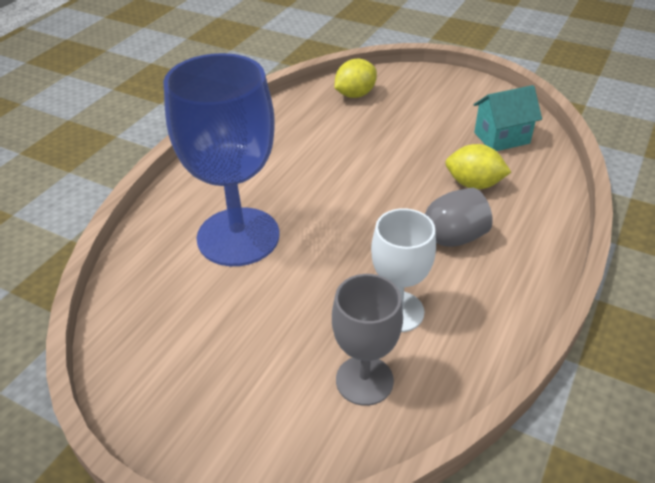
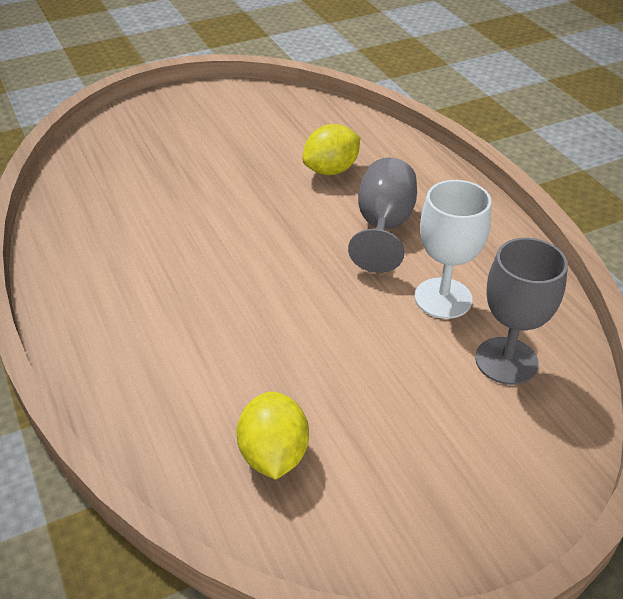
camera: 55 degrees left, 0 degrees up
blue goblet [163,53,280,266] -> none
yellow lemon [334,59,377,98] -> yellow lemon moved to [236,391,309,480]
turquoise house [473,85,542,151] -> none

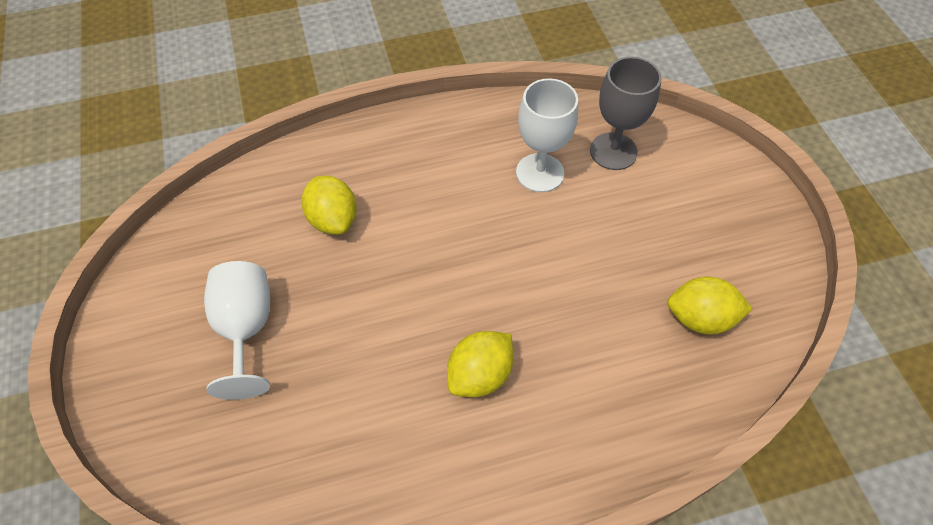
camera: 80 degrees left, 15 degrees up
grey goblet [348,158,417,273] -> none
none -> white goblet [204,261,270,400]
none -> yellow lemon [447,331,513,397]

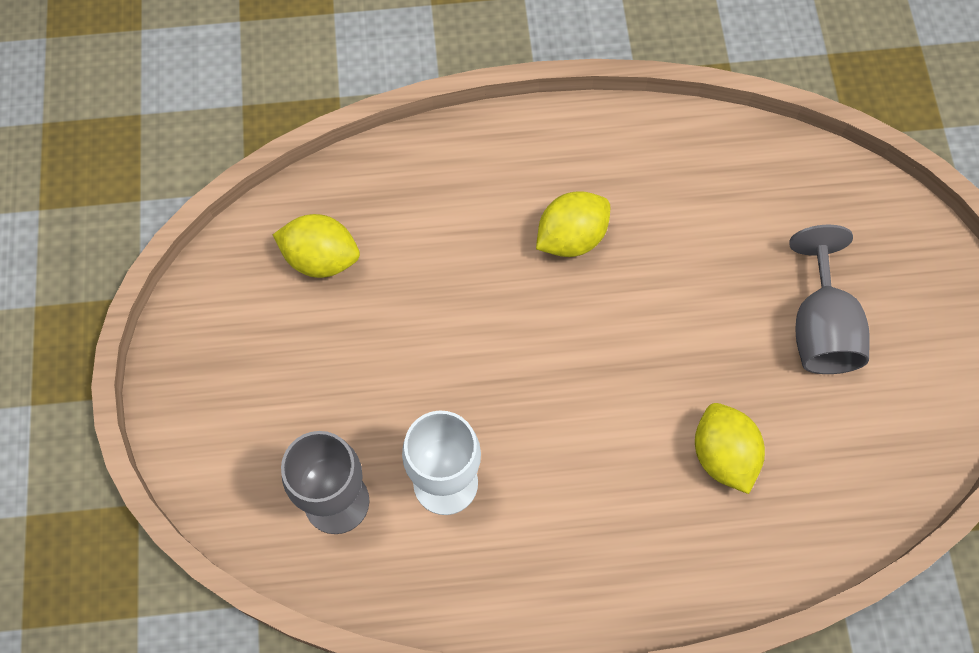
camera: 170 degrees left, 10 degrees up
white goblet [204,261,270,400] -> grey goblet [789,225,870,374]

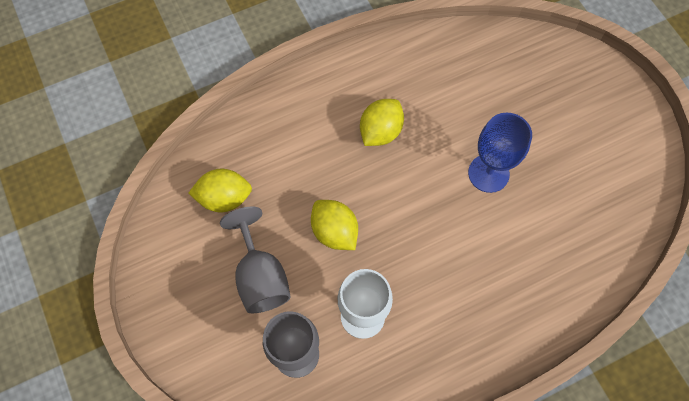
camera: 20 degrees left, 0 degrees up
yellow lemon [695,403,765,494] -> yellow lemon moved to [311,200,358,250]
grey goblet [789,225,870,374] -> grey goblet moved to [220,207,291,313]
none -> blue goblet [468,113,532,193]

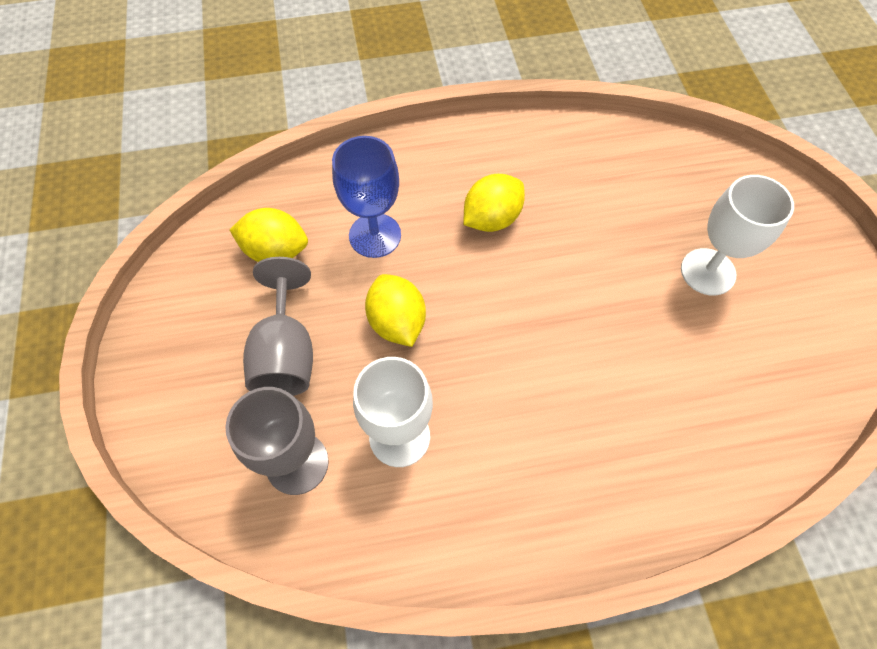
camera: 15 degrees right, 5 degrees down
blue goblet [468,113,532,193] -> blue goblet moved to [332,136,401,258]
none -> white goblet [681,175,794,296]

